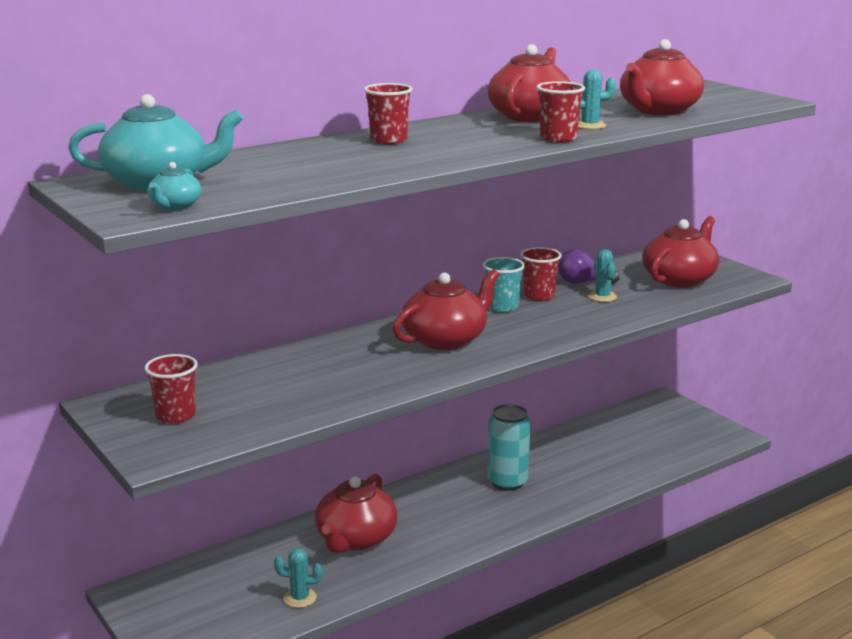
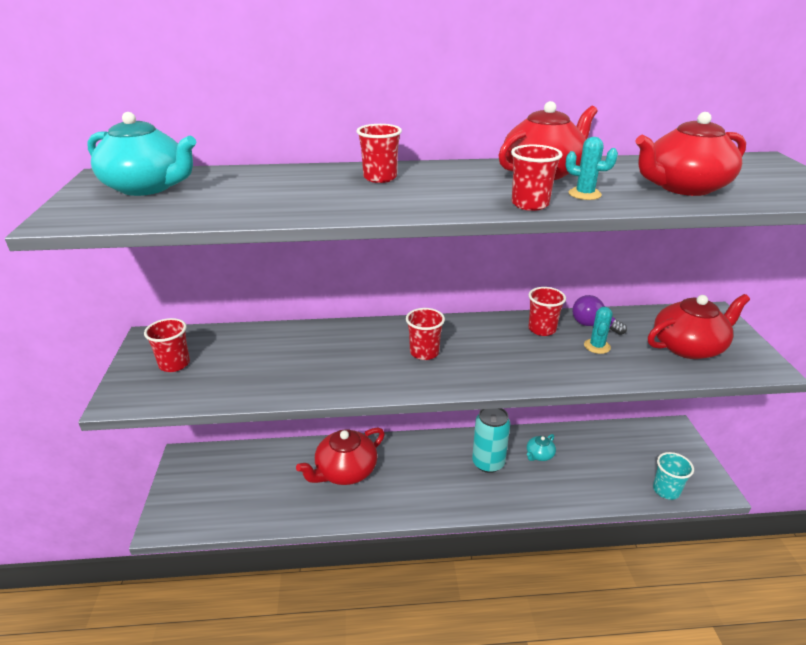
camera: 30 degrees right, 10 degrees up
turquoise teapot [147,162,202,210] -> turquoise teapot moved to [527,434,556,461]
turquoise cactus [274,548,323,608] -> none
red teapot [393,269,500,350] -> red cup [406,308,445,360]
turquoise cup [483,257,525,312] -> turquoise cup moved to [653,452,694,500]

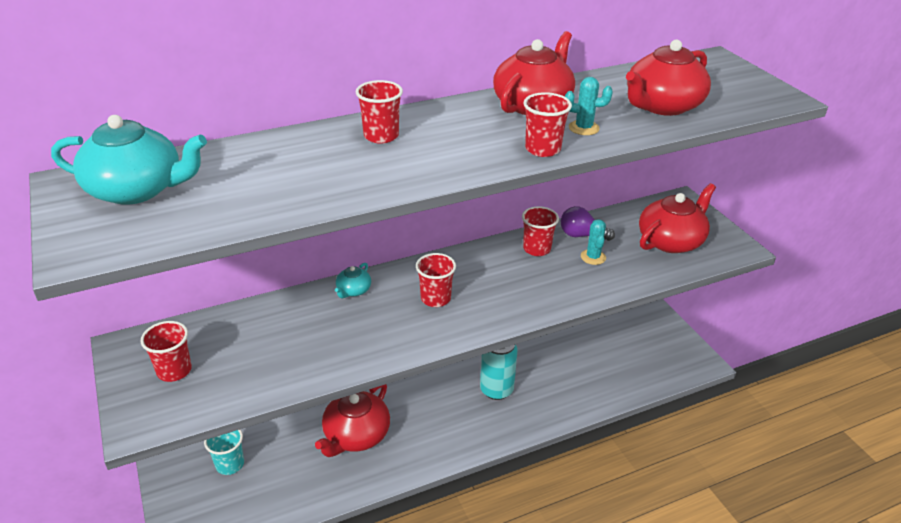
camera: 20 degrees left, 5 degrees up
turquoise teapot [527,434,556,461] -> turquoise teapot moved to [335,263,371,299]
turquoise cup [653,452,694,500] -> turquoise cup moved to [204,429,244,475]

